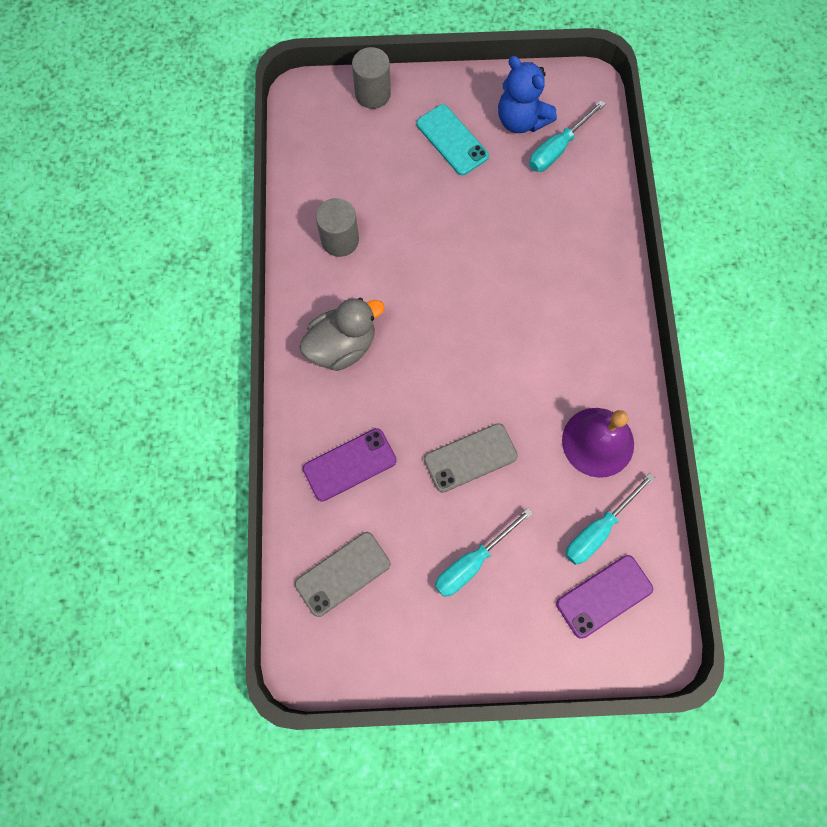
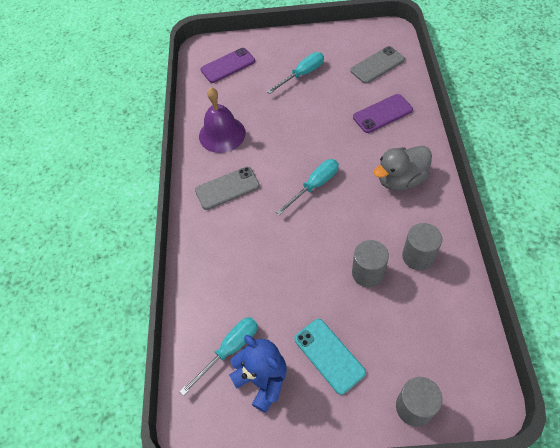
camera: 175 degrees left, 15 degrees down
grey phone [424,423,518,493] -> grey phone moved to [195,167,260,210]
turquoise screwdriver [565,473,655,565] -> turquoise screwdriver moved to [276,159,339,215]
none -> grey cylinder [352,240,389,287]

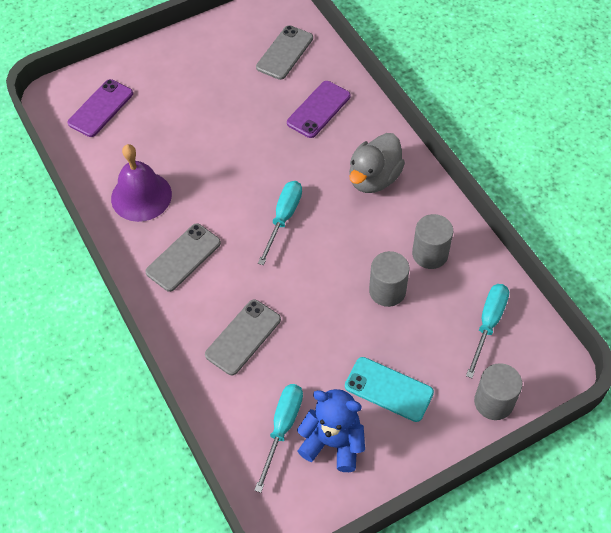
camera: 30 degrees left, 0 degrees up
turquoise screwdriver [267,52,324,94] -> turquoise screwdriver moved to [466,284,509,378]
none -> grey phone [205,299,281,375]

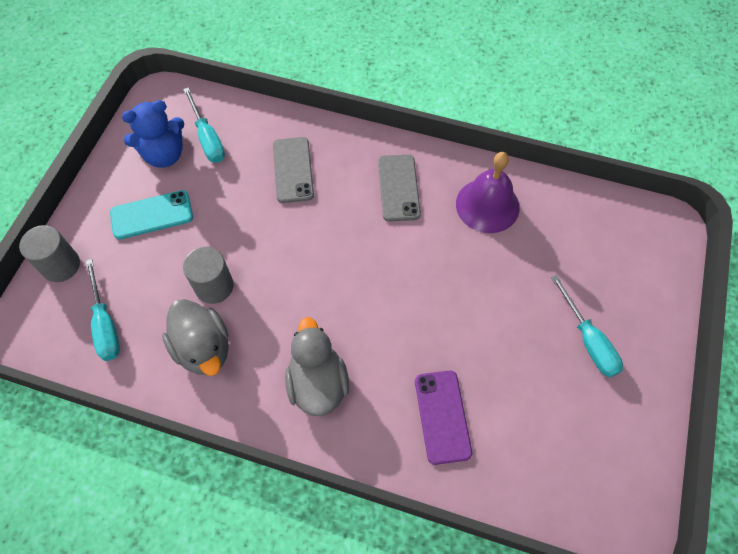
camera: 135 degrees right, 5 degrees up
purple phone [67,79,133,137] -> none
grey phone [256,25,313,80] -> none
turquoise screwdriver [258,181,302,265] -> turquoise screwdriver moved to [551,275,623,377]
grey cylinder [412,214,453,269] -> grey duck [162,299,229,376]

